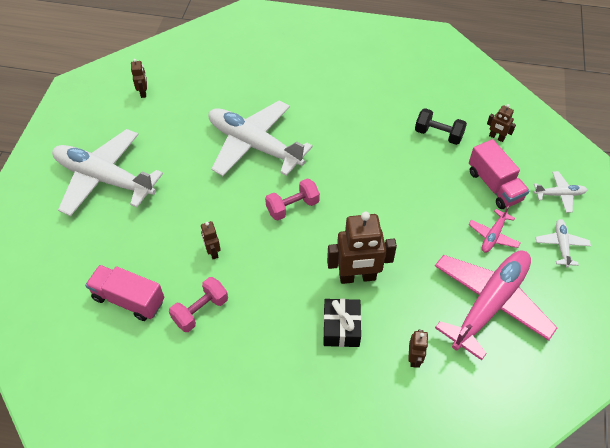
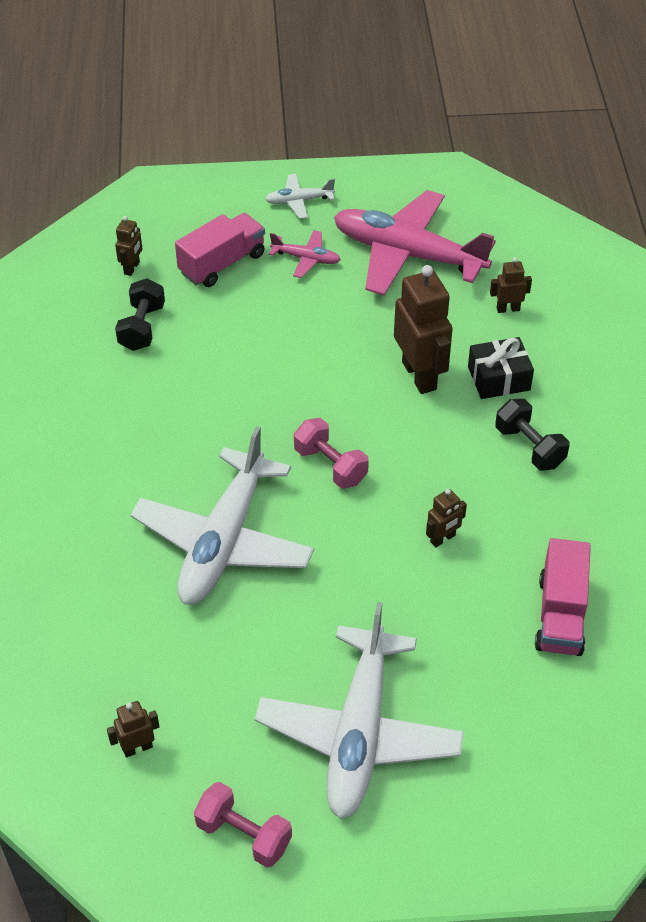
camera: 105 degrees left, 5 degrees down
pink dumbbell [169,277,228,332] -> pink dumbbell moved to [194,782,292,868]
white plane [534,171,587,213] -> none
none -> black dumbbell [495,399,569,470]

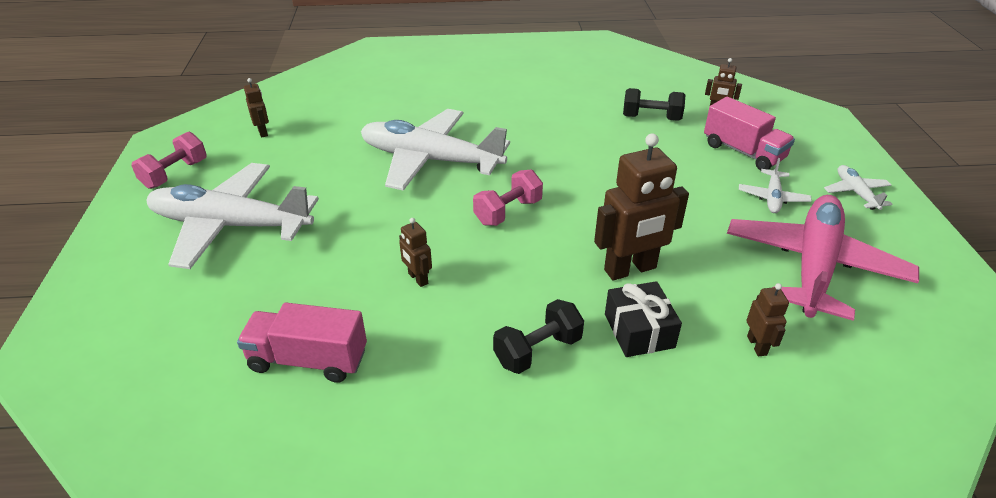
camera: 90 degrees right, 10 degrees down
pink plane [269,230,341,278] -> white plane [739,158,811,213]

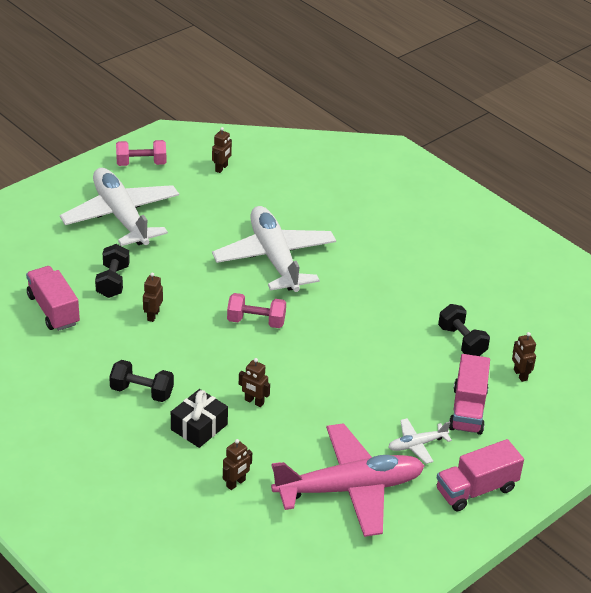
camera: 50 degrees right, 0 degrees up
brown robot [594,133,689,280] -> brown robot [239,358,270,407], size x0.49
white plane [824,165,892,210] -> pink truck [437,439,524,512]
none -> black dumbbell [95,244,130,298]

